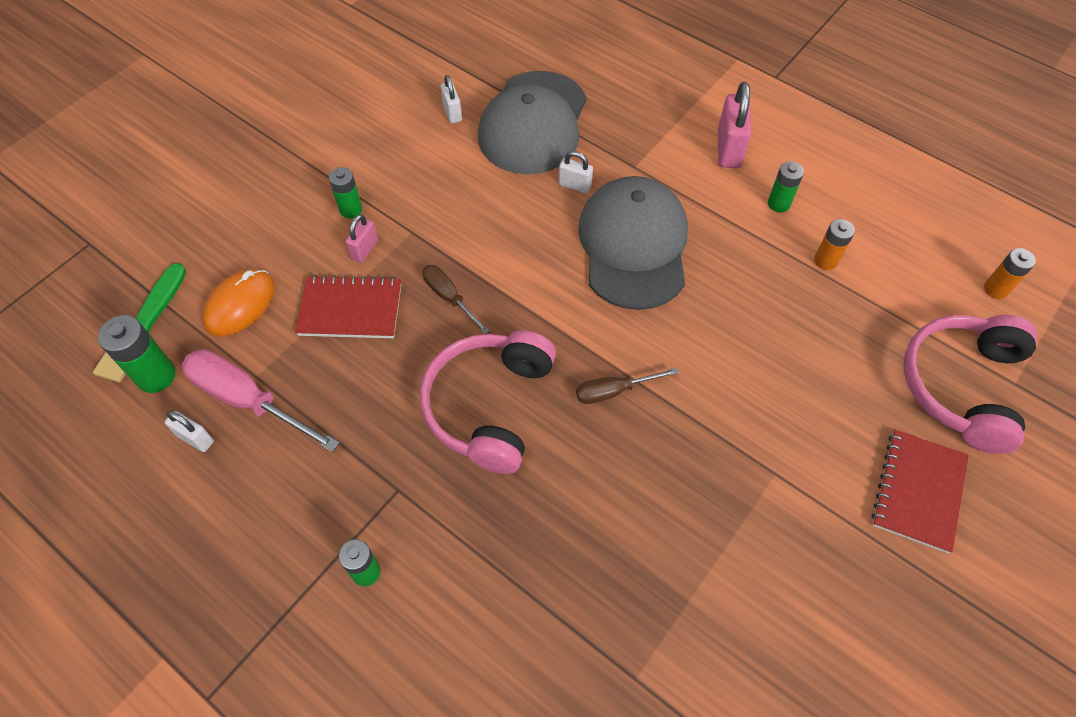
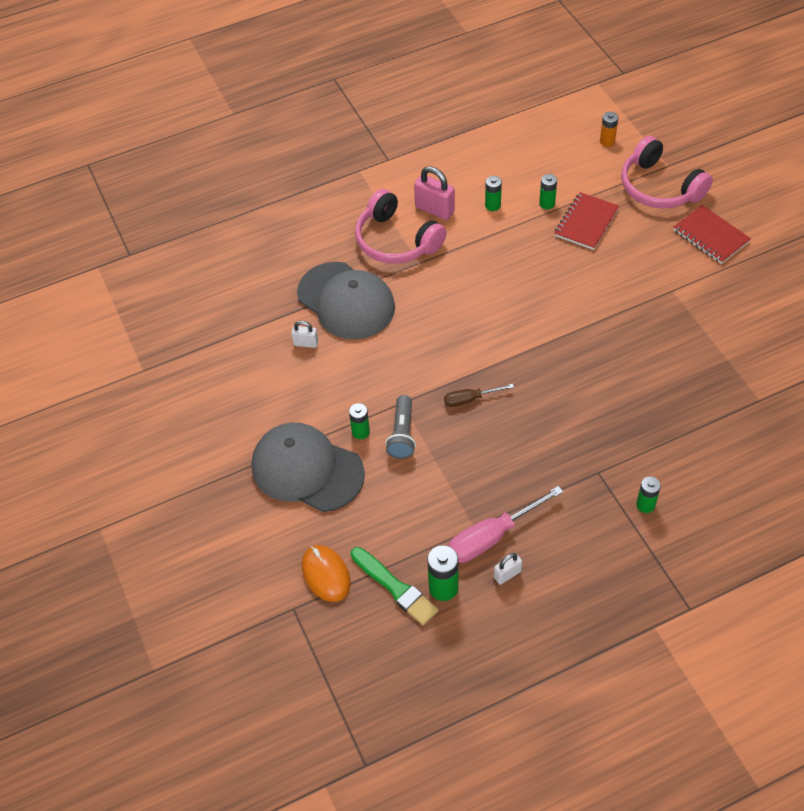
camera: 60 degrees left, 5 degrees down
orange mouse [202,269,275,336] -> orange mouse moved to [302,545,351,602]
red notebook [295,275,401,338] -> red notebook moved to [554,192,619,250]
pink padlock [345,214,378,263] -> grey flashlight [385,395,416,459]
pink headphones [420,331,556,474] -> pink headphones moved to [355,189,447,264]
white padlock [559,151,593,193] -> none
brown screwdriver [576,368,679,404] -> none
grey cap [578,176,688,310] -> grey cap moved to [252,423,365,512]
orange battery [814,219,855,270] -> green battery [539,174,557,209]

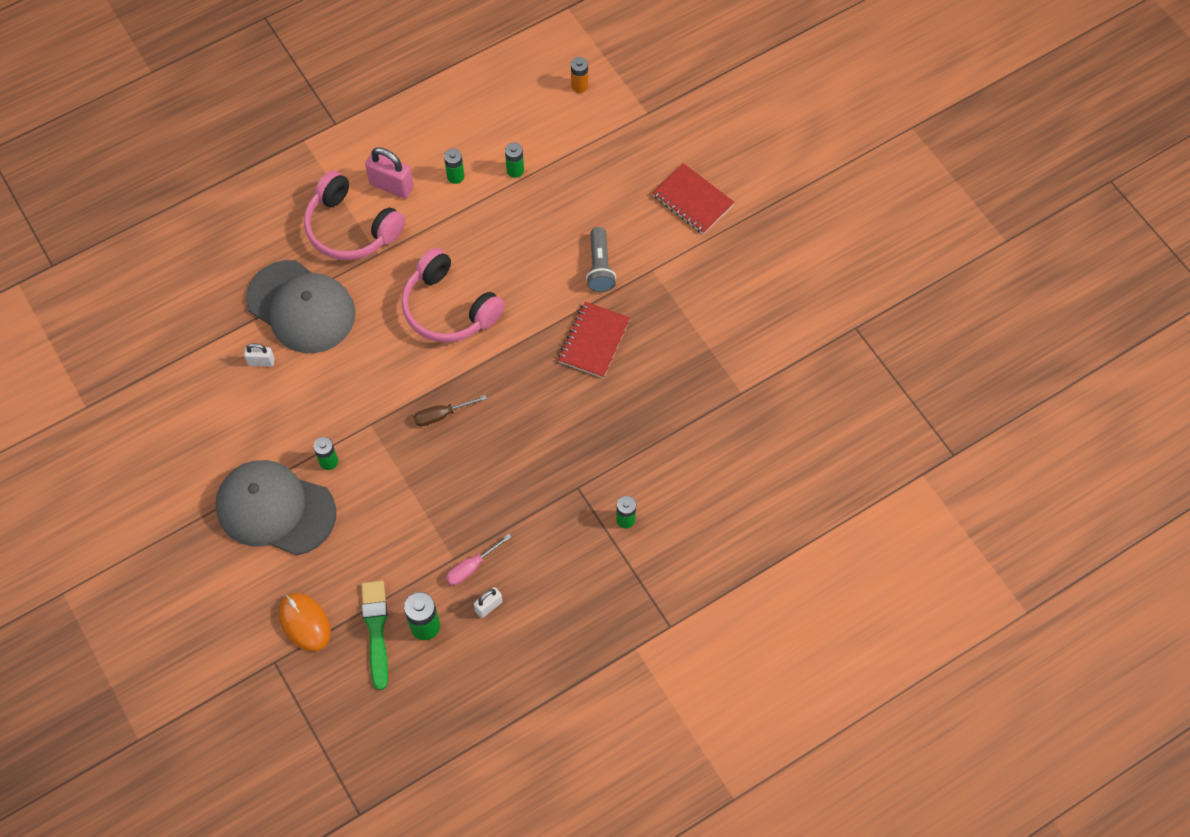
camera: 10 degrees left, 10 degrees up
green brush [351,547,438,625] -> green brush turned 135 degrees counterclockwise [361,581,388,690]
grey flashlight [385,395,416,459] -> grey flashlight moved to [586,227,616,292]
pink screwdriver [449,486,563,563] -> pink screwdriver [446,534,511,586], size x0.57
red notebook [554,192,619,250] -> red notebook moved to [558,302,630,378]
pink headphones [621,136,713,209] -> pink headphones moved to [401,248,505,342]

